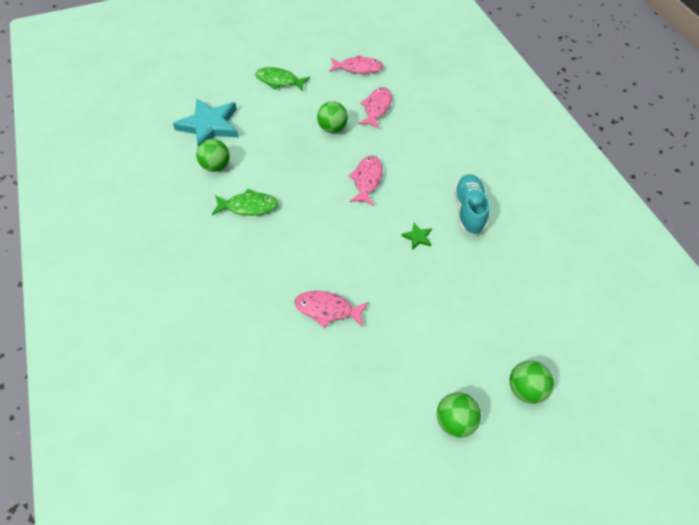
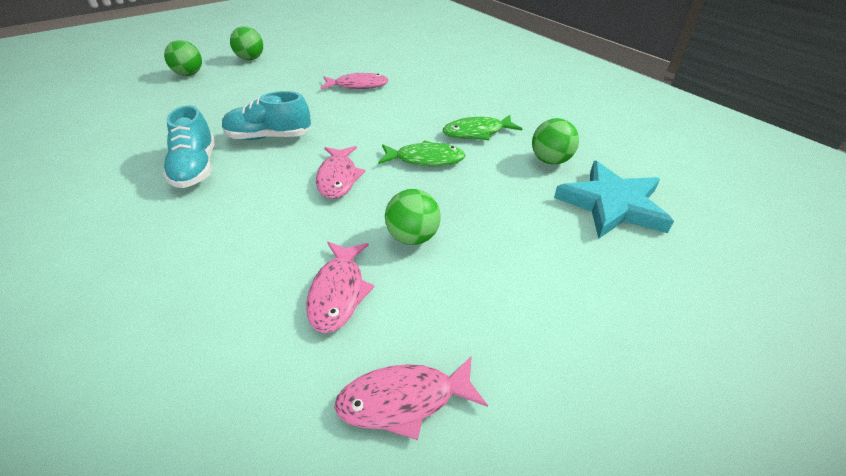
camera: 165 degrees right, 15 degrees down
green fish [255,67,310,91] -> green fish moved to [378,140,465,166]
green star [402,223,432,250] -> turquoise shoe [222,91,311,140]

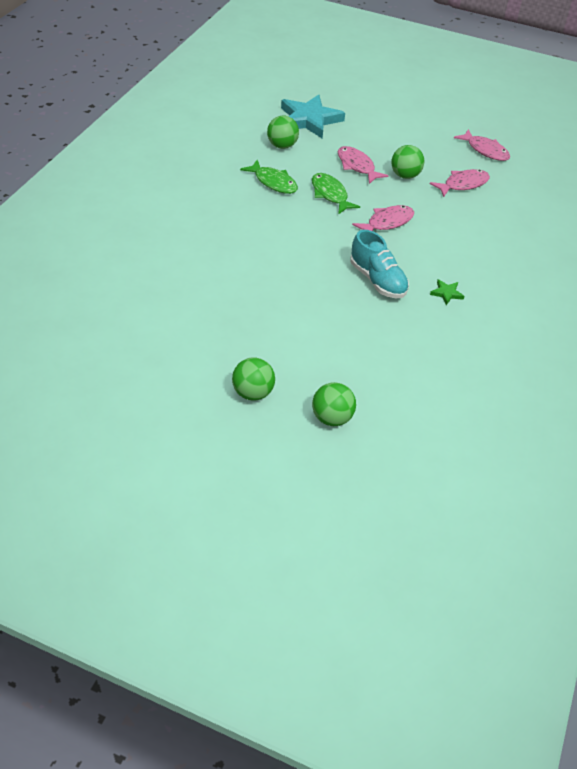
camera: 125 degrees left, 5 degrees up
turquoise shoe [163,105,215,188] -> green star [430,279,464,305]
pink fish [321,73,389,89] -> pink fish moved to [338,146,388,184]

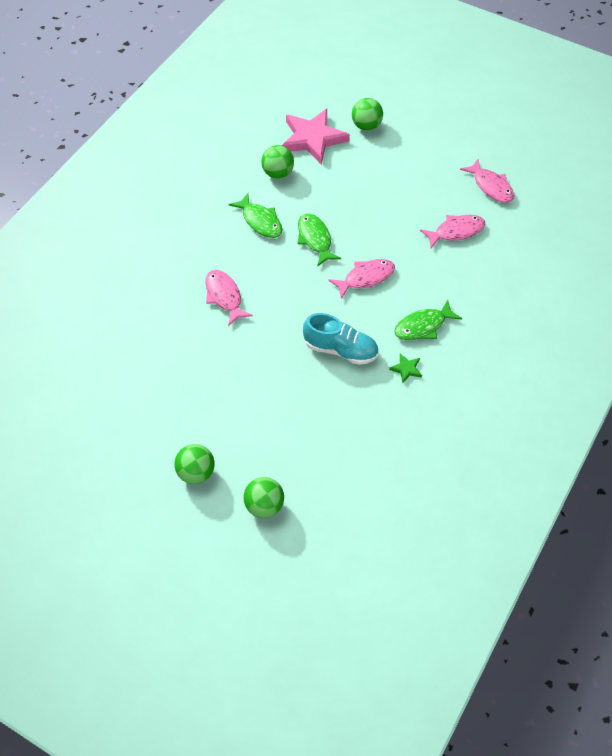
camera: 10 degrees right, 10 degrees up
turquoise star [281,94,345,138] -> pink star [282,109,350,165]
pink fish [338,146,388,184] -> pink fish moved to [205,270,253,326]
turquoise shoe [350,230,409,298] -> turquoise shoe turned 45 degrees counterclockwise [303,313,378,365]
green ball [391,145,424,179] -> green ball moved to [352,98,383,131]
none -> green fish [394,300,462,340]

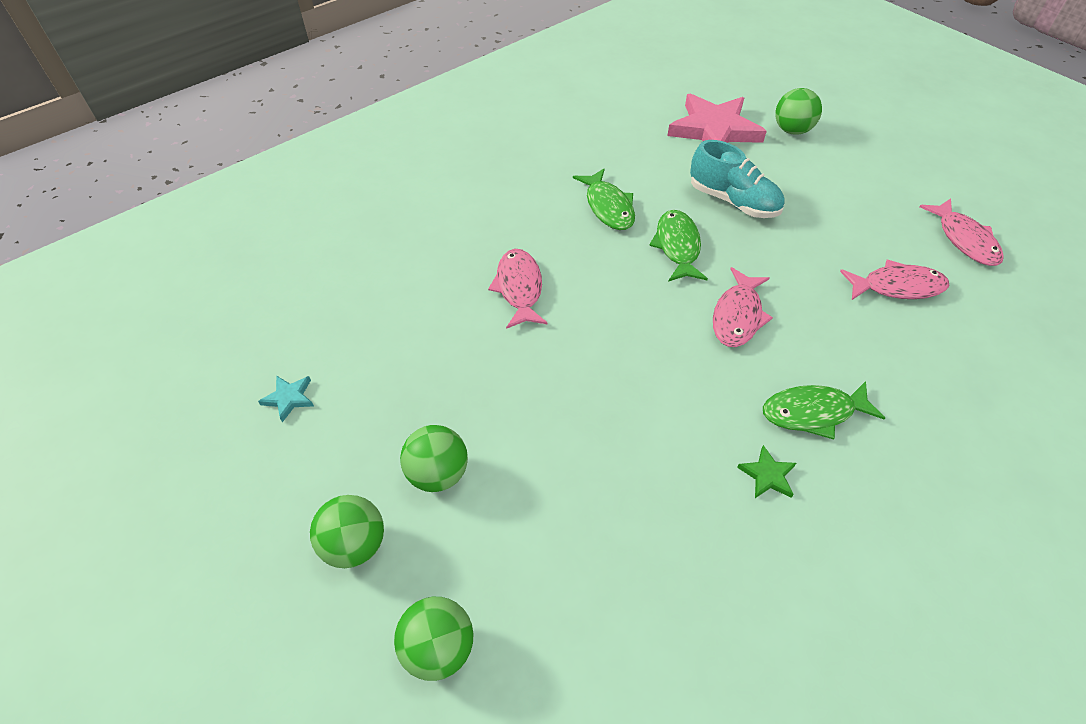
camera: 20 degrees right, 5 degrees down
green ball [261,145,294,179] -> green ball moved to [400,425,468,492]
turquoise shoe [303,313,378,365] -> turquoise shoe moved to [690,140,785,218]
pink fish [329,259,395,299] -> pink fish turned 120 degrees clockwise [713,267,773,347]
none -> turquoise star [258,375,314,422]

